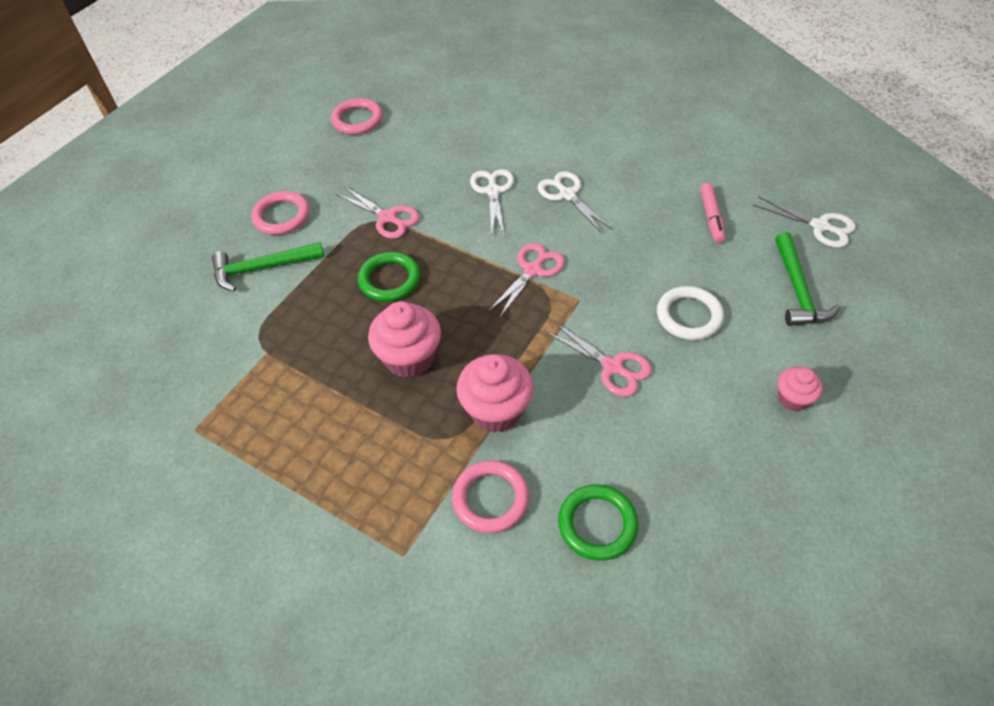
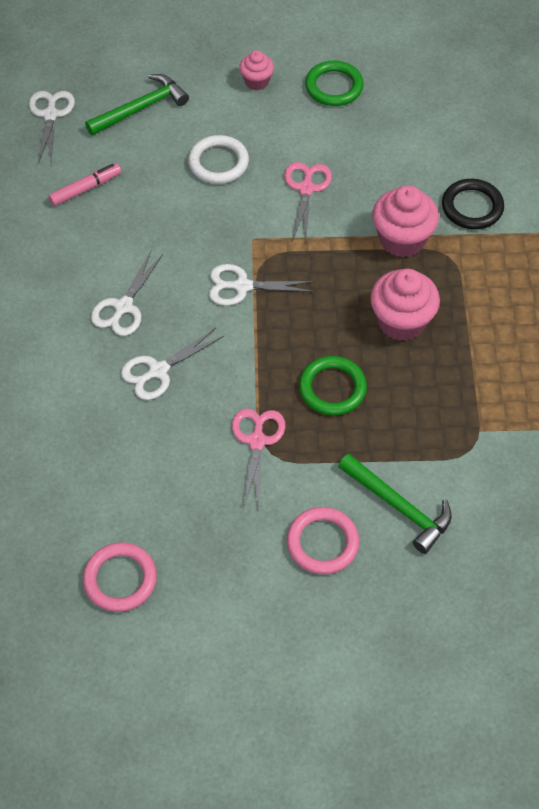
camera: 125 degrees left, 5 degrees up
pink ring [452,460,529,533] -> black ring [442,179,504,229]
pink scissors [488,243,565,318] -> white scissors [209,264,315,306]
green ring [558,484,639,561] -> green ring moved to [305,61,364,106]

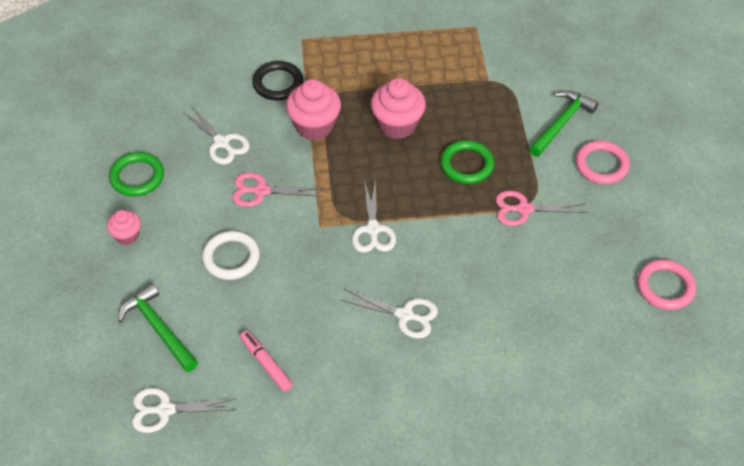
camera: 95 degrees left, 5 degrees down
white scissors [121,328,224,400] -> white scissors moved to [182,106,250,164]

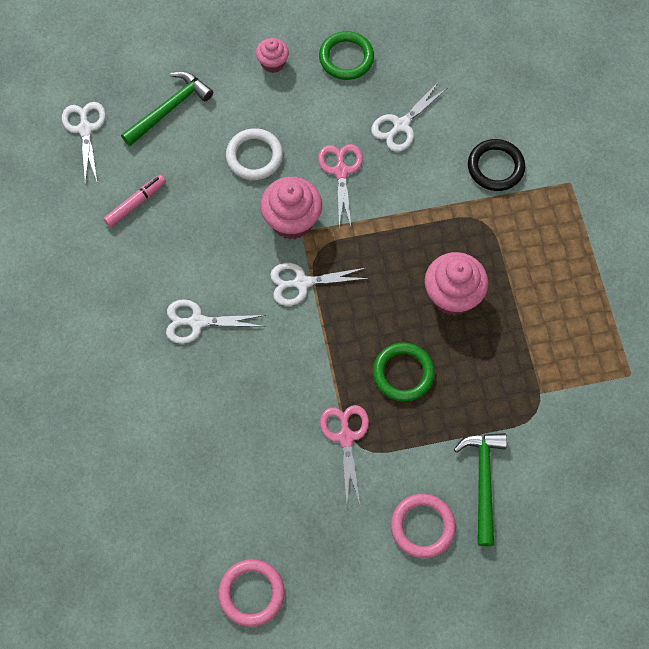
camera: 85 degrees right, 15 degrees up
pink cupcake [286,79,341,140] -> pink cupcake moved to [260,177,322,239]
white scissors [341,289,438,339] -> white scissors turned 75 degrees clockwise [166,299,266,344]
green hammer [529,90,599,157] -> green hammer turned 120 degrees counterclockwise [454,433,507,546]

